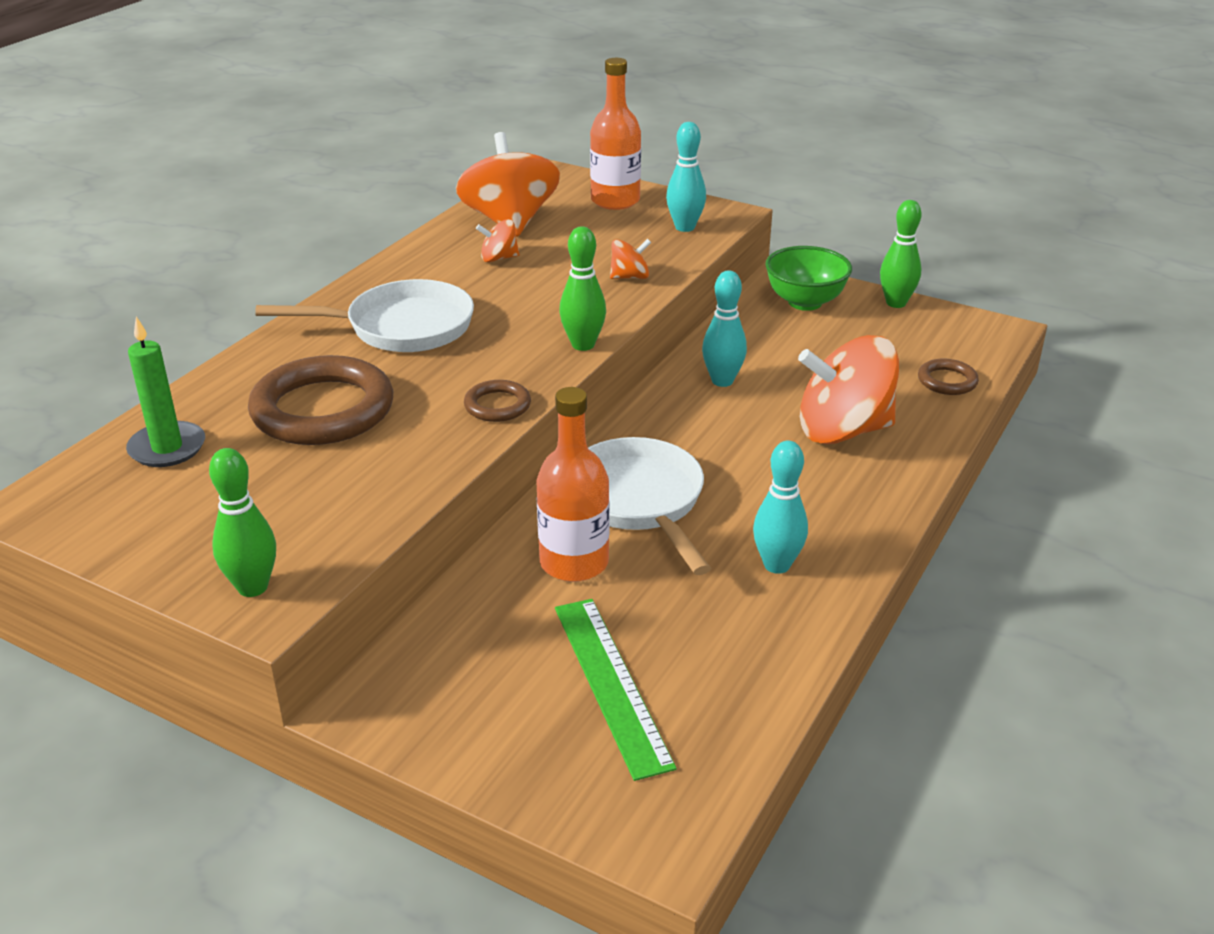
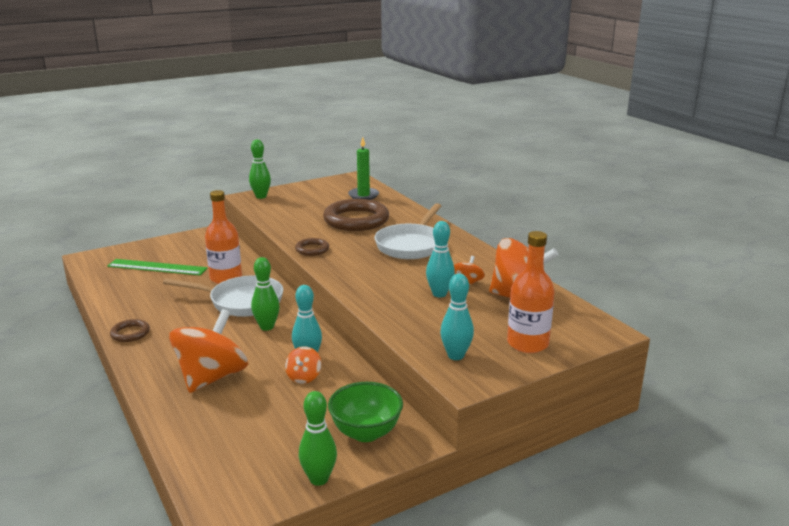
camera: 120 degrees right, 10 degrees down
green bowling pin [559,226,606,351] -> green bowling pin moved to [251,257,280,331]
orange spinning top [610,239,651,279] -> orange spinning top moved to [285,346,321,384]
turquoise bowling pin [753,440,808,574] -> turquoise bowling pin moved to [426,221,455,297]
brown ring [918,359,979,395] -> brown ring moved to [110,319,150,342]

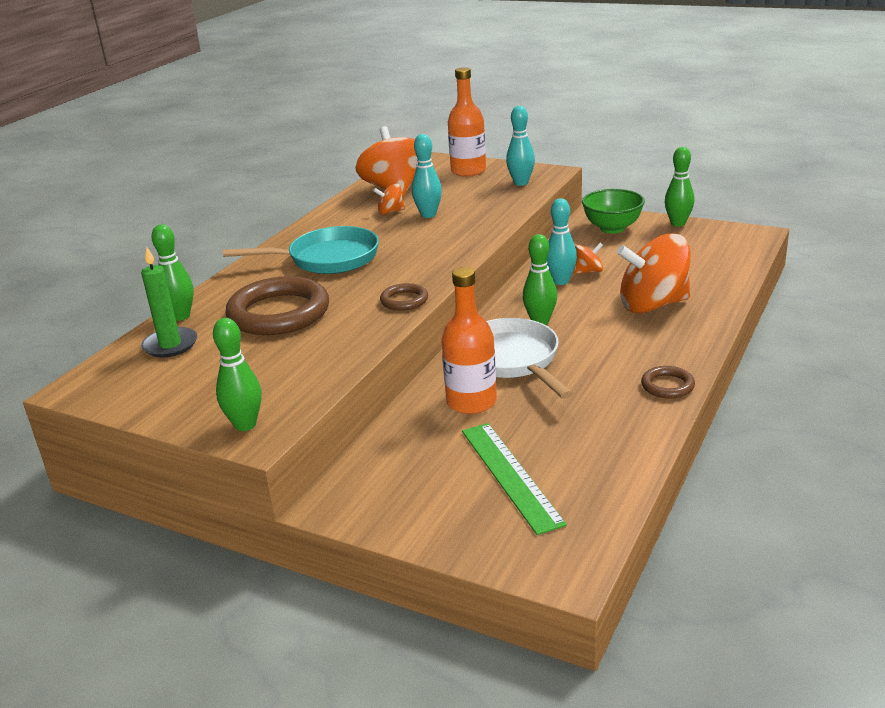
camera: 120 degrees left, 5 degrees up
white pan [375,203,441,259] -> turquoise pan [223,226,379,274]
none -> green bowling pin [151,224,194,321]

